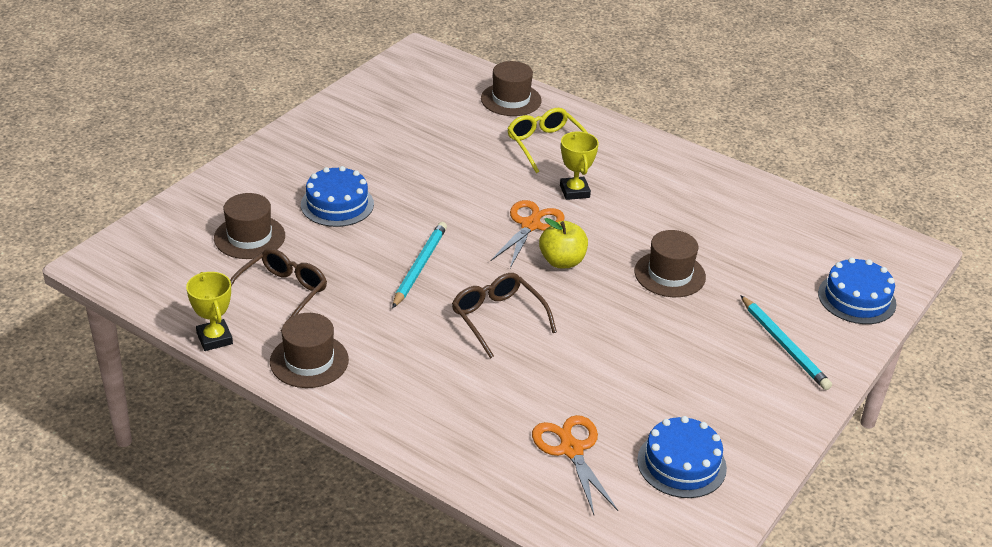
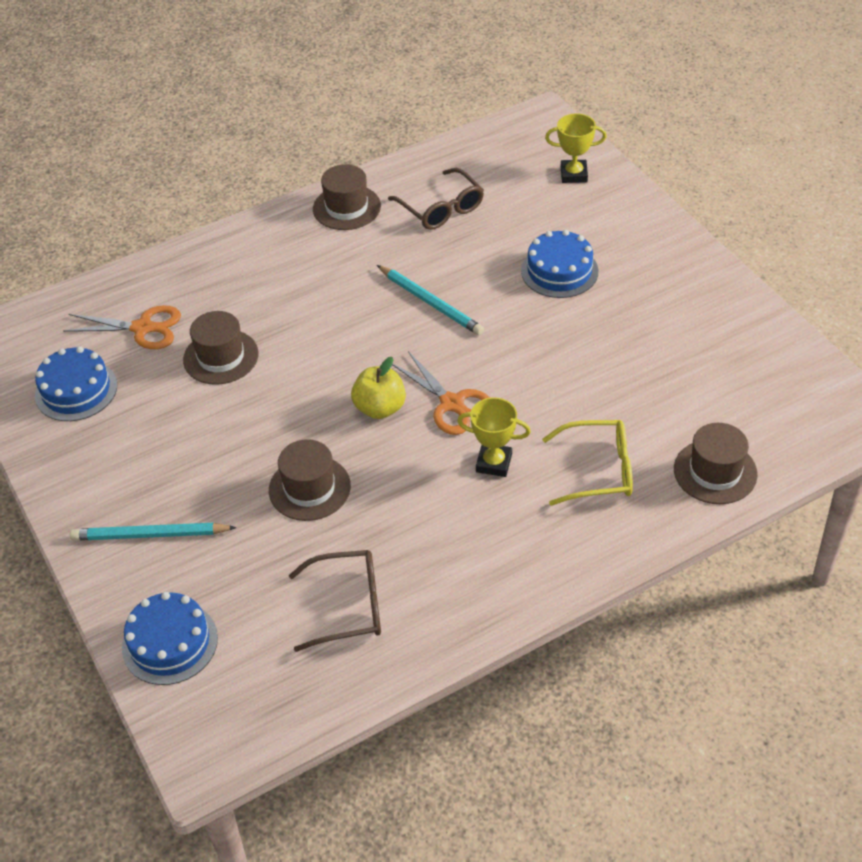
camera: 120 degrees right, 10 degrees up
yellow trophy [186,272,233,351] -> yellow trophy moved to [545,113,607,183]
brown hat [214,193,285,259] -> brown hat moved to [183,311,258,385]
brown glasses [452,273,557,359] -> brown glasses moved to [289,550,381,652]

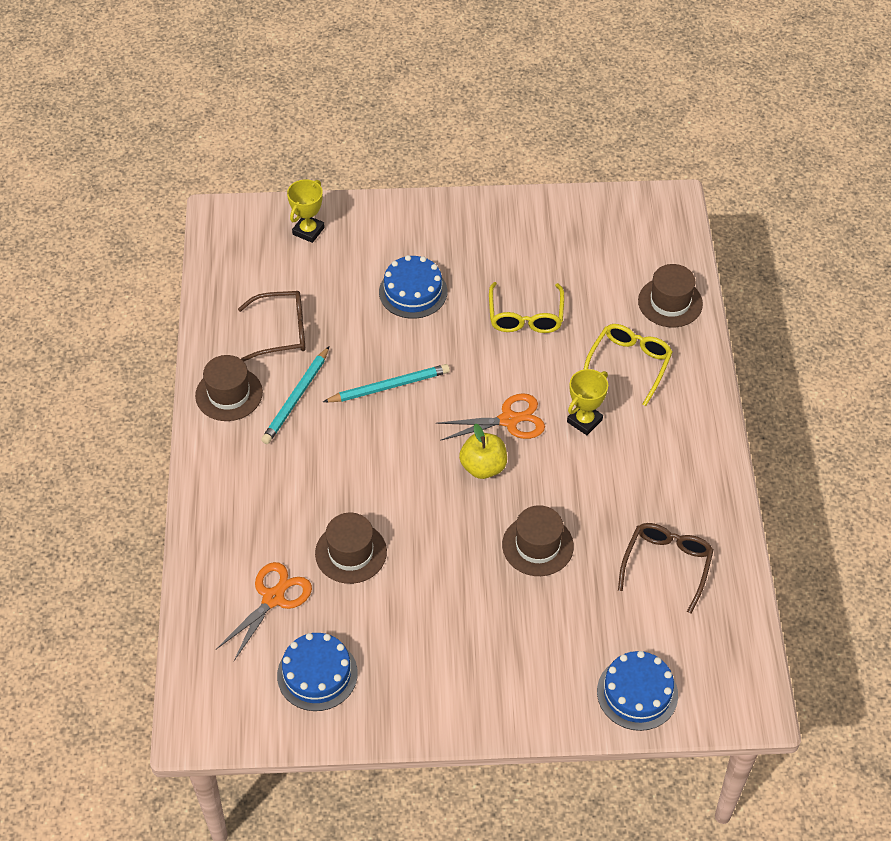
camera: 65 degrees left, 5 degrees up
turquoise pencil [70,523,237,541] -> turquoise pencil moved to [261,346,329,444]
none -> yellow glasses [489,282,564,333]

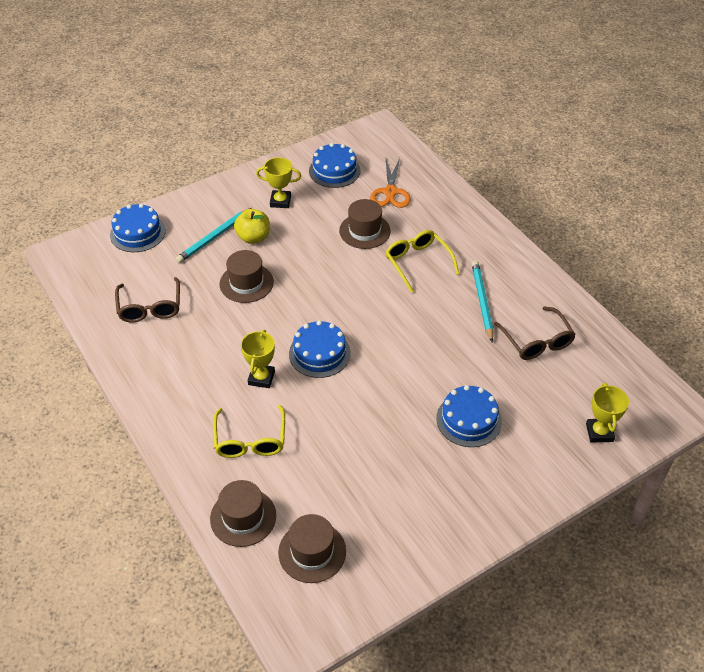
camera: 150 degrees right, 5 degrees down
brown hat [195,355,263,421] -> brown hat moved to [278,514,346,583]
brown glasses [238,291,306,362] -> brown glasses turned 75 degrees counterclockwise [494,307,576,360]
turquoise pencil [323,364,450,402] -> turquoise pencil moved to [176,208,252,263]
orange scissors [436,393,545,441] -> blue cake [289,320,351,378]
yellow apple [459,424,507,479] -> yellow apple moved to [234,209,270,244]
yellow glasses [489,282,564,333] -> yellow glasses moved to [385,230,459,293]
none -> yellow trophy [256,157,301,208]

